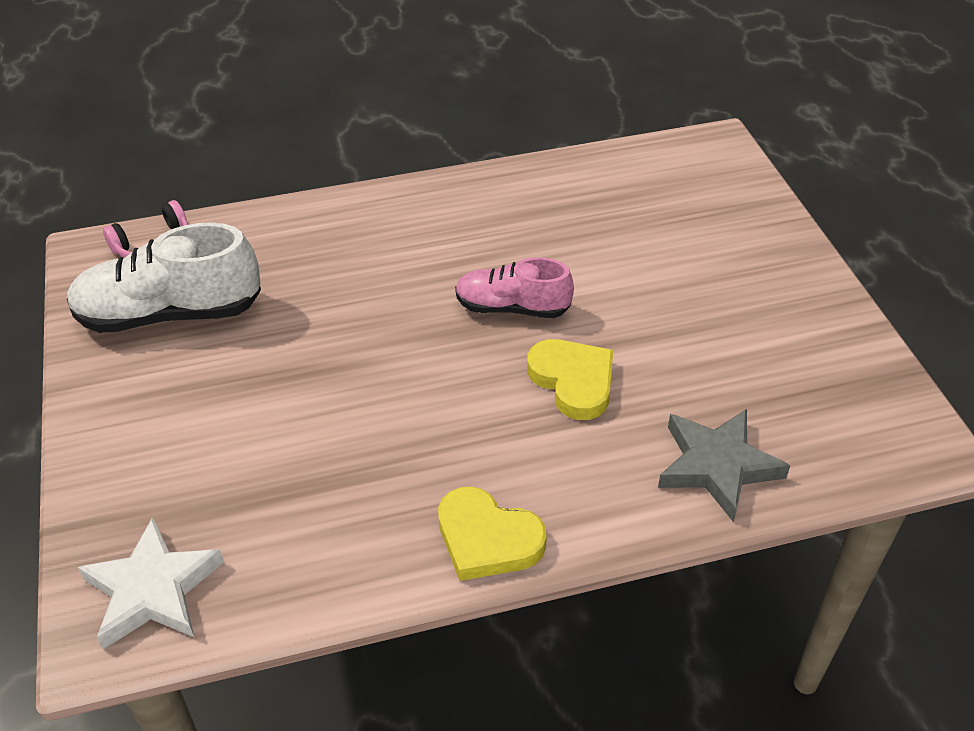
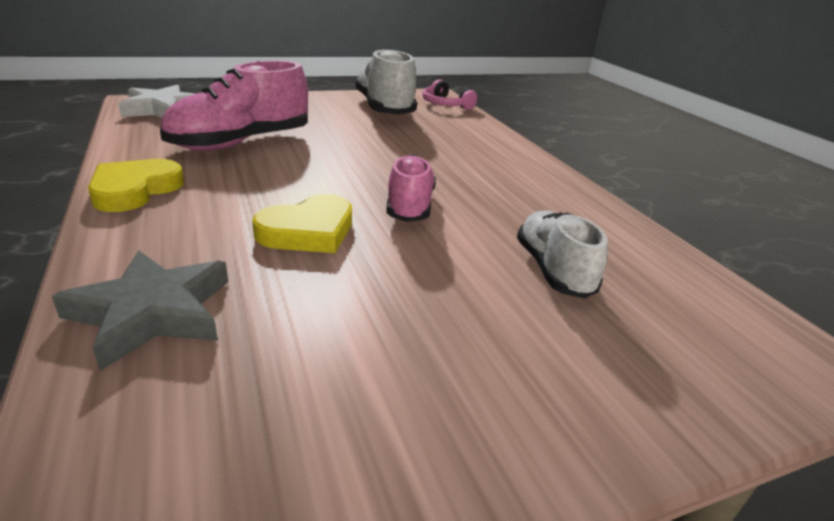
camera: 80 degrees right, 15 degrees down
none -> pink shoe [160,60,308,151]
none -> white shoe [517,210,608,298]

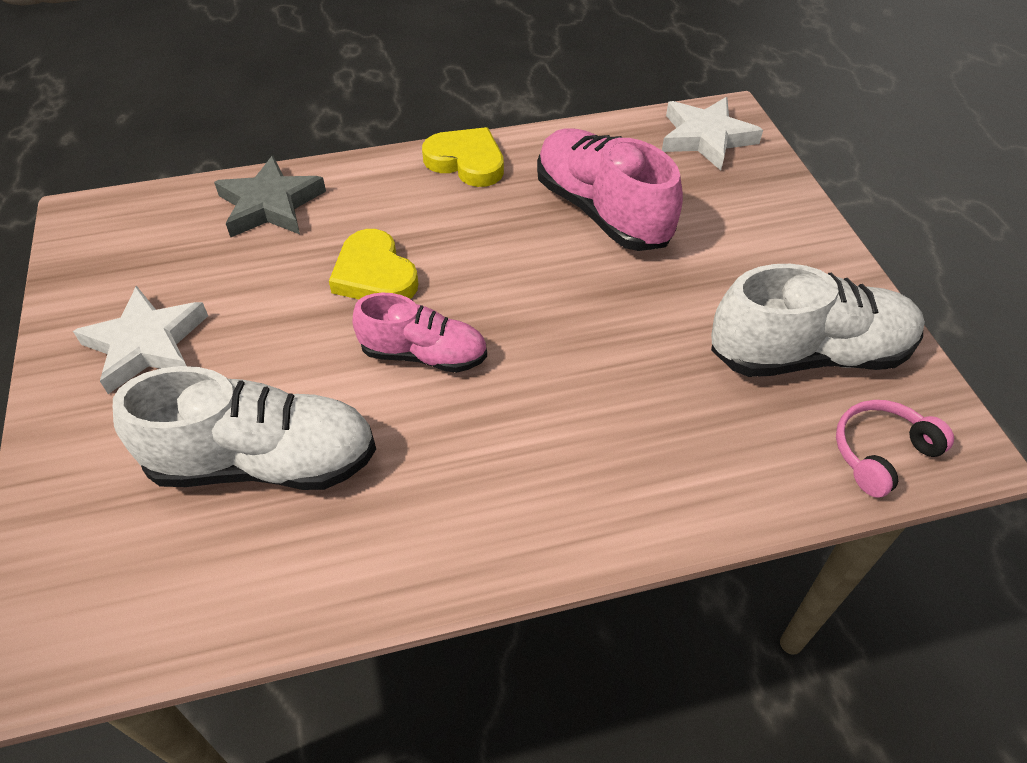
camera: 100 degrees right, 20 degrees up
white shoe [517,210,608,298] -> white shoe [113,366,376,490], size x1.60
none -> white star [73,286,208,394]

